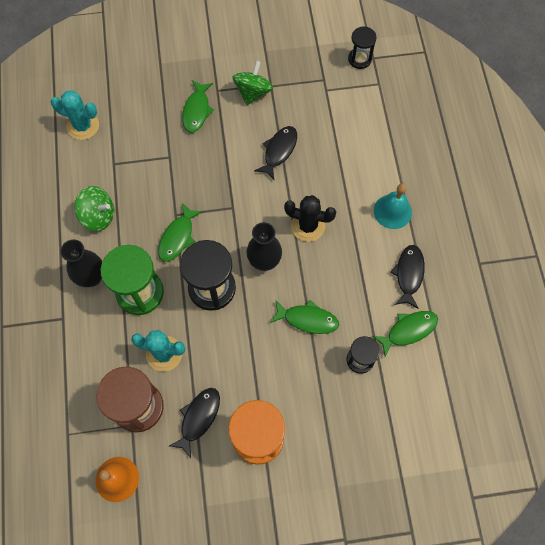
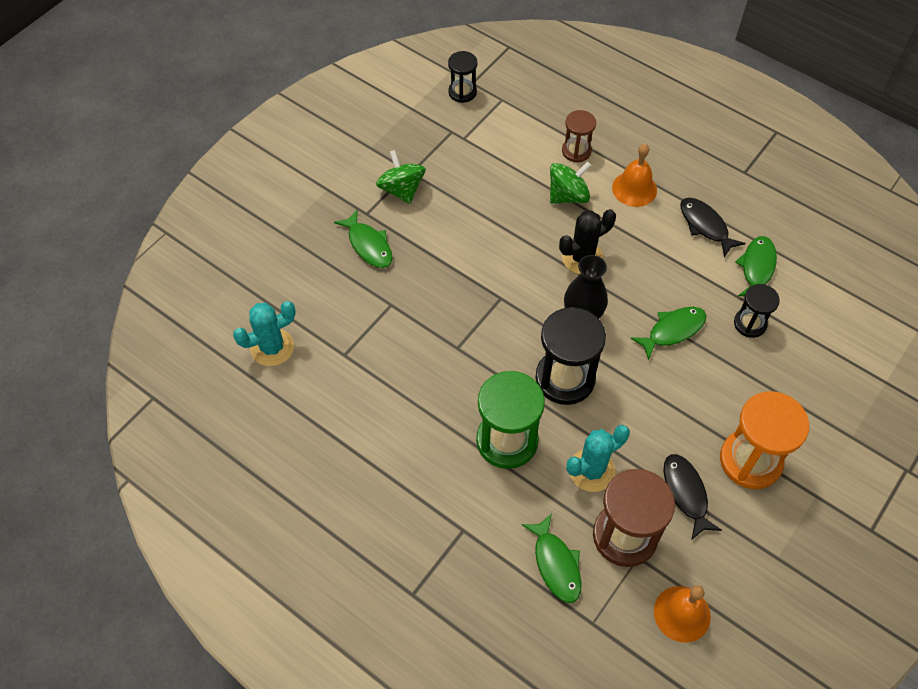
camera: 45 degrees left, 10 degrees down
black vase [60,239,102,287] -> none
green spinning top [75,186,114,231] -> green spinning top moved to [550,162,591,204]
green fish [158,203,203,262] -> green fish moved to [522,514,582,603]
black fish [254,126,297,180] -> none
turquoise bell [374,184,412,229] -> orange bell [612,144,657,207]
none -> brown hourglass [562,110,596,162]

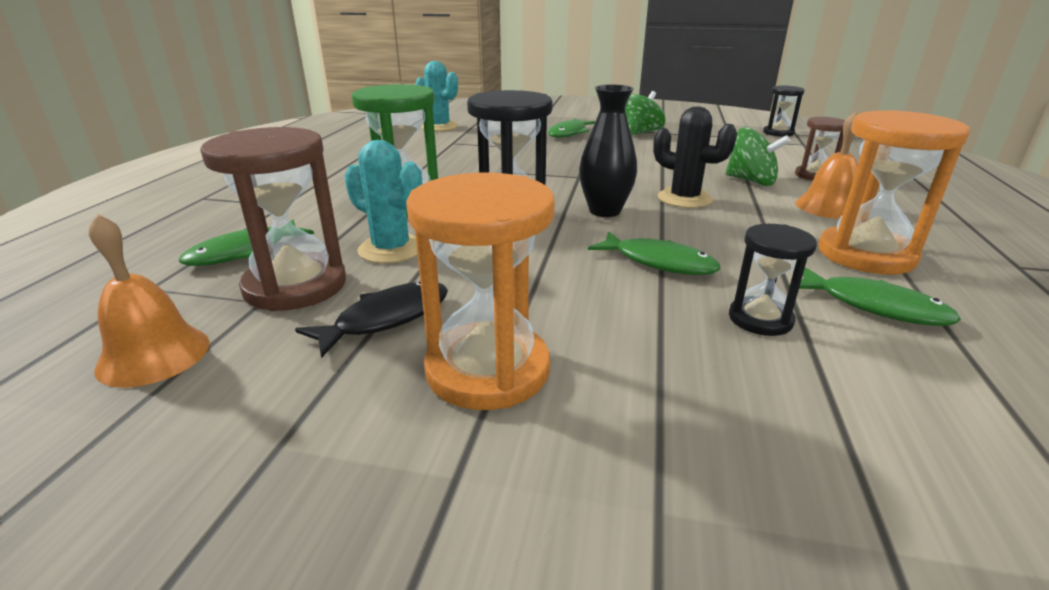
camera: 65 degrees right, 30 degrees down
black fish [680,198,746,257] -> orange hourglass [818,110,970,275]
green fish [735,236,777,296] -> green fish turned 45 degrees clockwise [788,267,961,326]

